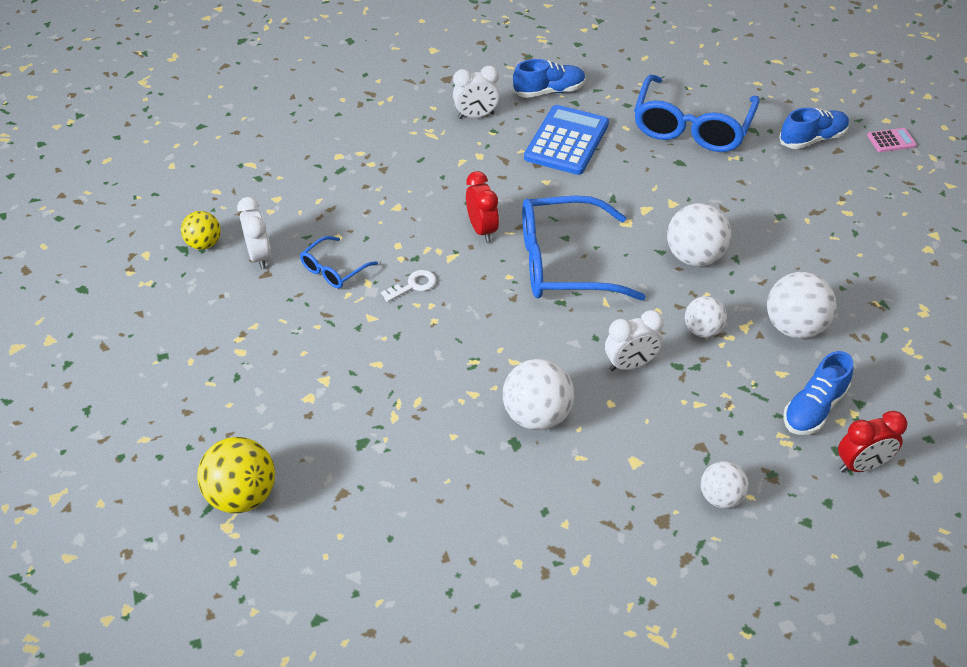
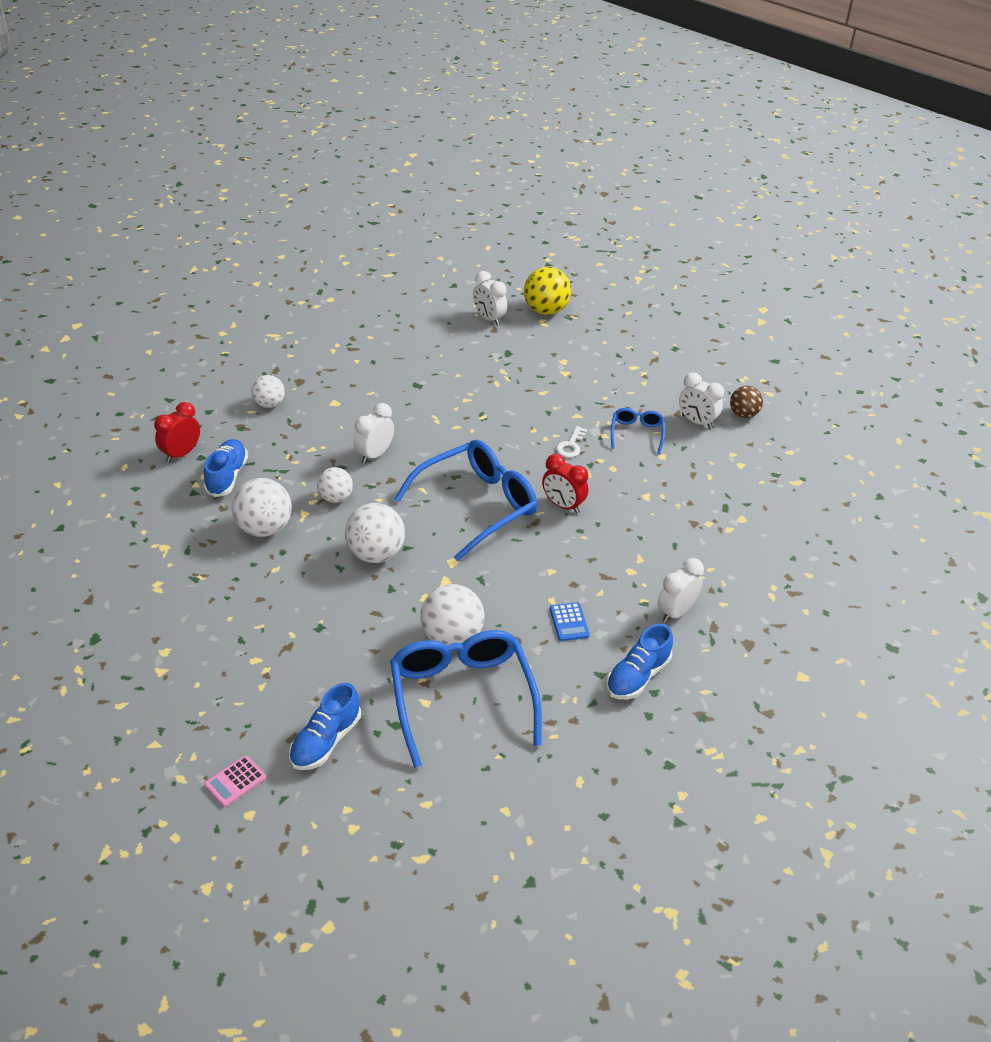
camera: 145 degrees right, 5 degrees down
yellow ball [181,211,221,250] -> brown ball [730,386,763,418]
white ball [503,359,574,430] -> white ball moved to [420,584,484,646]
blue calculator [524,105,609,175] -> blue calculator [550,602,590,641], size x0.46
none -> white clock [473,271,507,326]

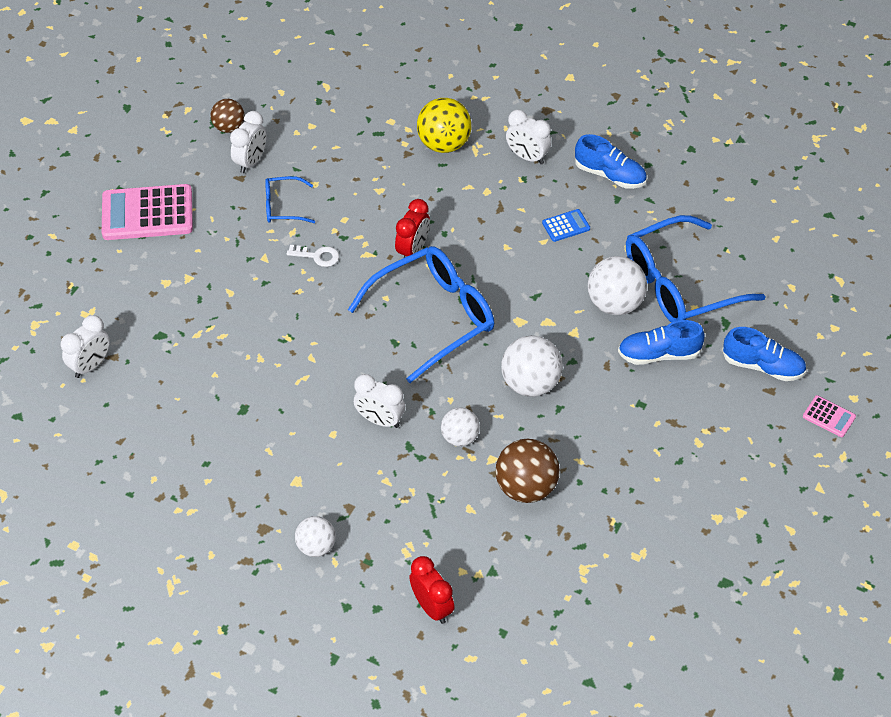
camera: 100 degrees left, 10 degrees up
red clock [154,402,200,463] -> red clock turned 150 degrees counterclockwise [409,556,455,624]
blue shoe [204,439,248,497] -> blue shoe moved to [618,320,704,365]
white ball [232,478,292,537] -> brown ball [495,439,560,503]
blue glasses [394,440,537,561] -> blue glasses turned 105 degrees clockwise [348,246,494,383]
yellow ball [524,267,571,315] -> yellow ball moved to [417,98,472,153]
none -> pink calculator [102,184,193,240]

